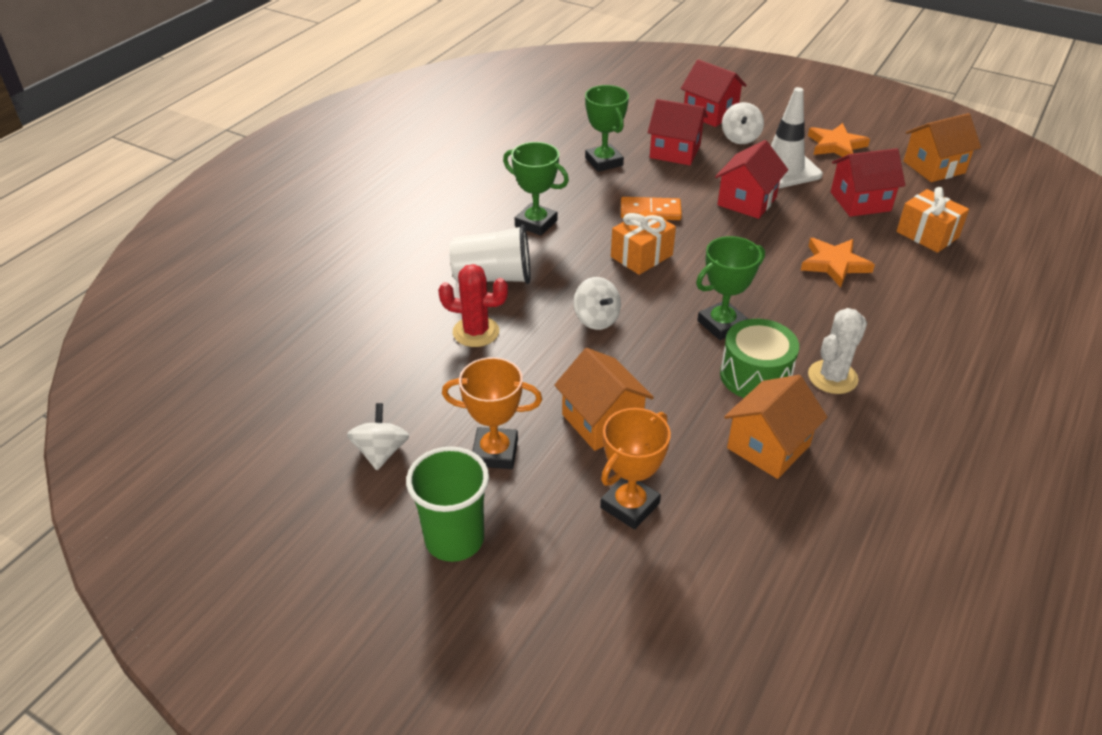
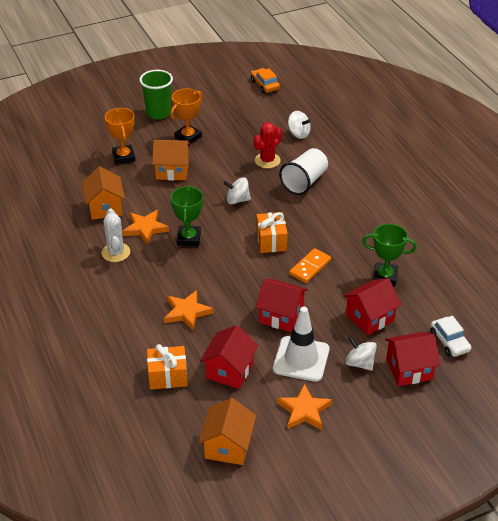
camera: 125 degrees right, 0 degrees up
white spinning top [347,403,409,470] -> white spinning top moved to [288,111,311,139]
green trophy [503,142,569,236] -> none
red house [715,140,788,219] -> red house turned 45 degrees counterclockwise [255,279,308,332]
green drum [720,319,799,398] -> orange star [122,210,169,245]
none -> orange car [251,68,280,93]
none -> white car [430,316,471,357]

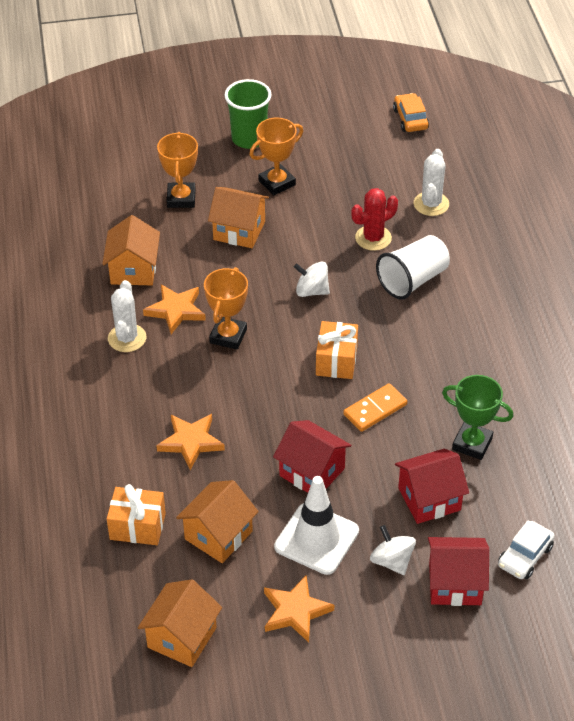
camera: 15 degrees right, 5 degrees up
green trophy [171,186,203,246] -> orange trophy [204,267,248,349]
red house [200,325,259,389] -> orange house [176,480,259,563]
white spinning top [288,111,311,139] -> white cactus [414,149,449,216]
white car [430,316,471,357] -> white car turned 45 degrees clockwise [498,521,554,579]

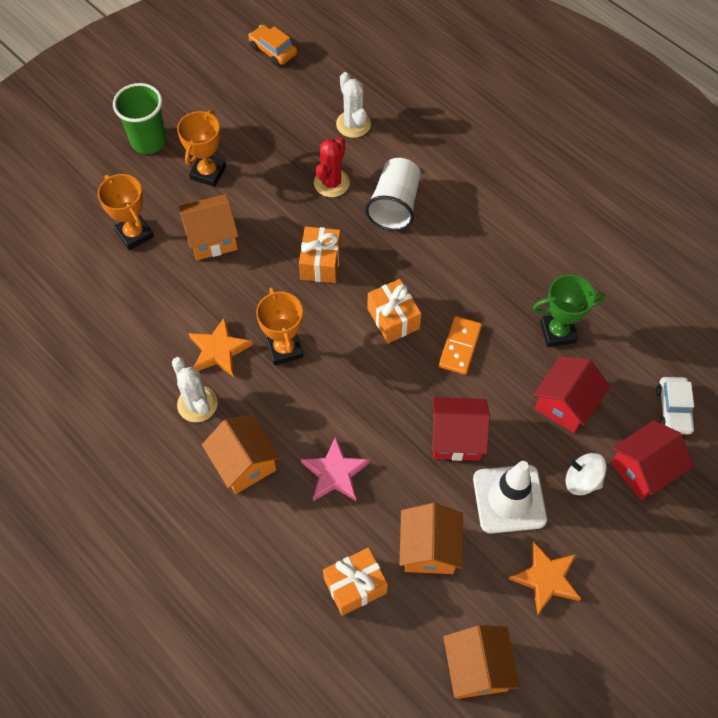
camera: 35 degrees left, 15 degrees up
orange house [102,215,160,285] -> orange house moved to [202,415,281,494]
orange star [156,414,225,470] -> pink star [301,436,369,501]
white spinning top [294,262,330,297] -> orange gift [299,227,341,283]

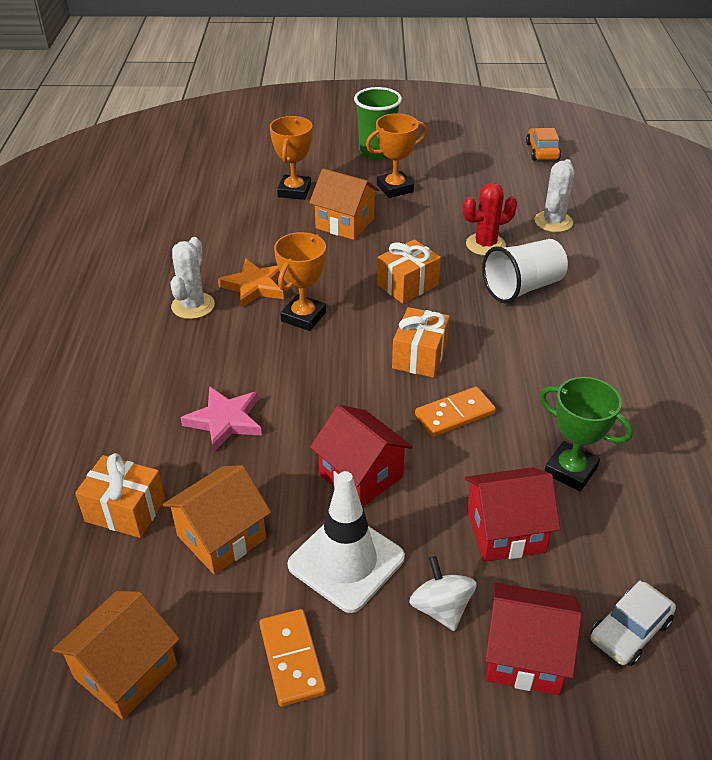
camera: 45 degrees right, 20 degrees down
orange house [202,415,281,494] -> none
orange star [509,541,581,615] -> orange domino [259,609,326,707]

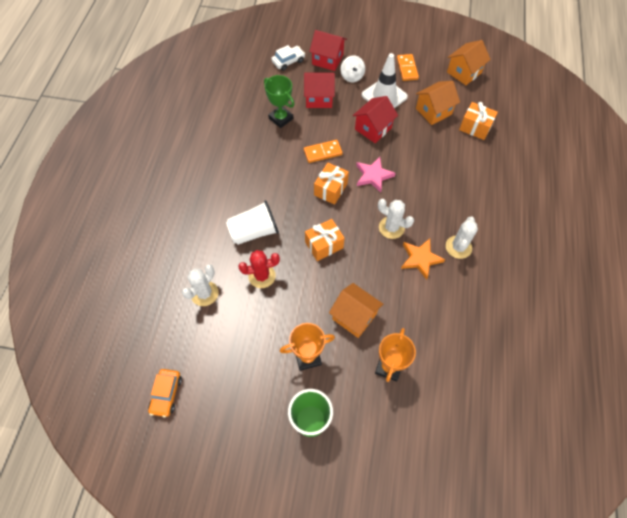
camera: 170 degrees left, 20 degrees up
pink star [181,386,262,453] -> pink star moved to [356,157,396,193]
orange trophy [274,232,326,331] -> white cactus [378,199,414,239]
red house [310,405,413,506] -> red house turned 75 degrees clockwise [353,96,398,143]

